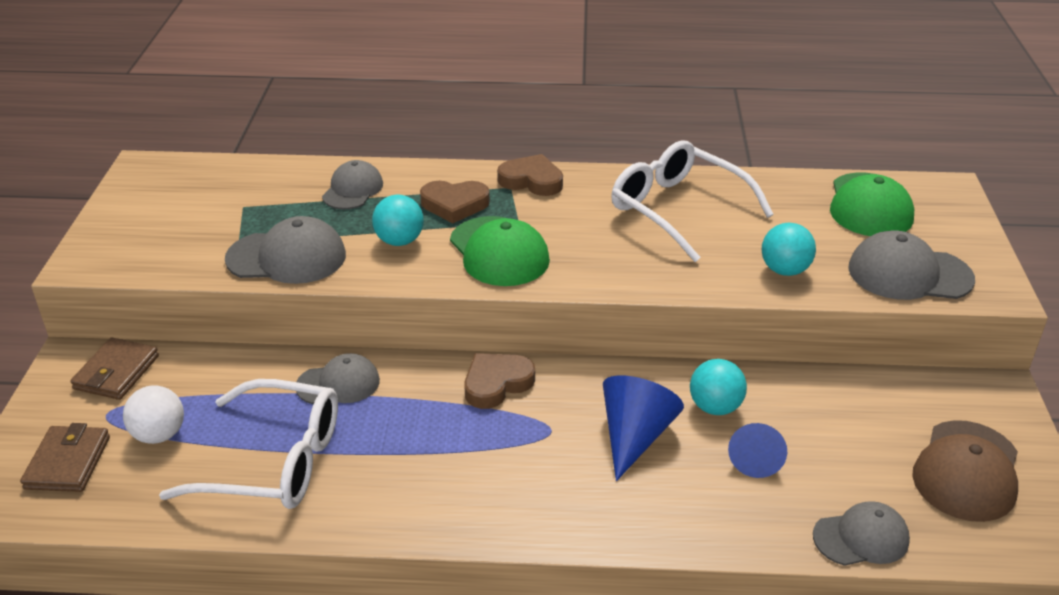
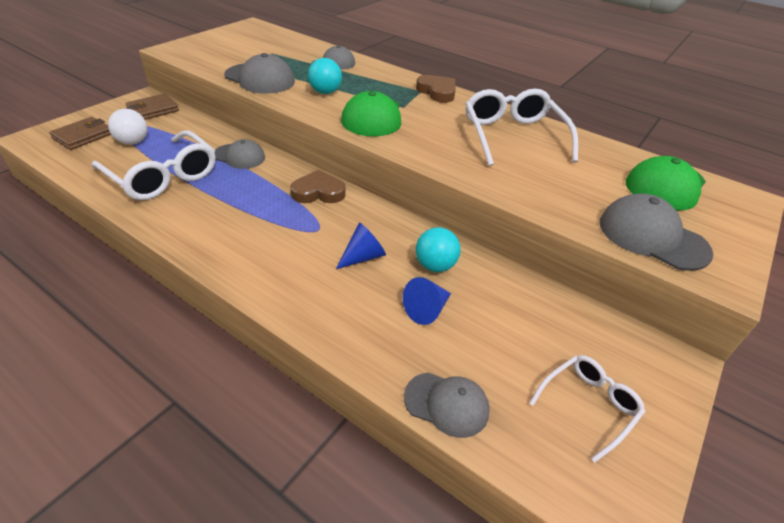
camera: 30 degrees right, 5 degrees up
brown heart [420,181,490,223] -> none
blue cone [603,375,684,481] -> blue cone [336,223,386,269], size x0.66
turquoise ball [762,223,816,276] -> none
brown cap [912,420,1018,522] -> white glasses [529,355,646,463]

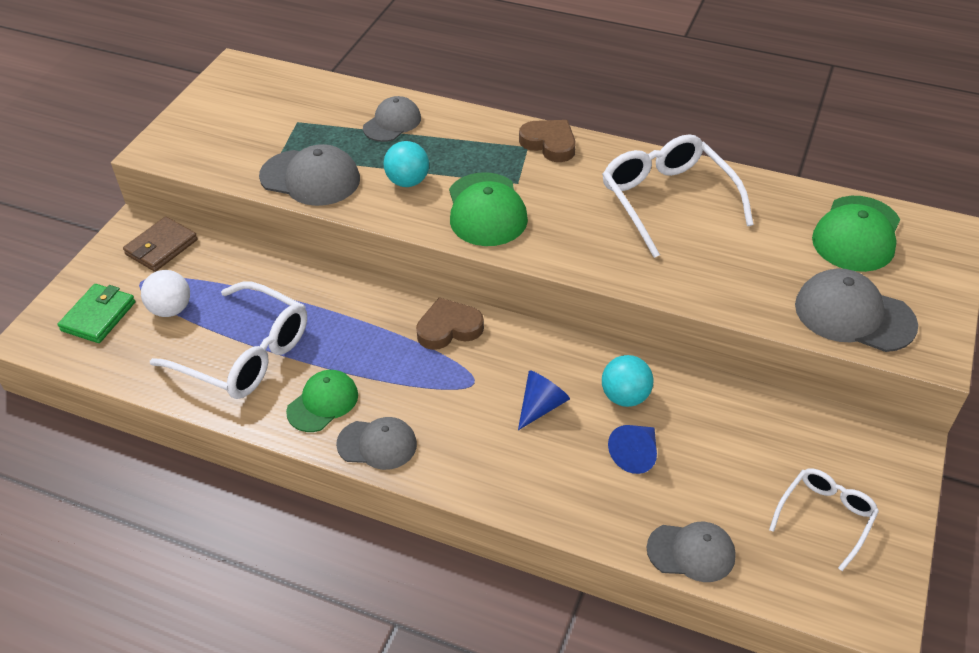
camera: 10 degrees left, 5 degrees up
brown wallet [49,117,111,150] -> green wallet [57,284,135,343]
grey cap [215,139,265,169] -> grey cap moved to [336,417,417,470]
none -> green cap [286,370,358,432]

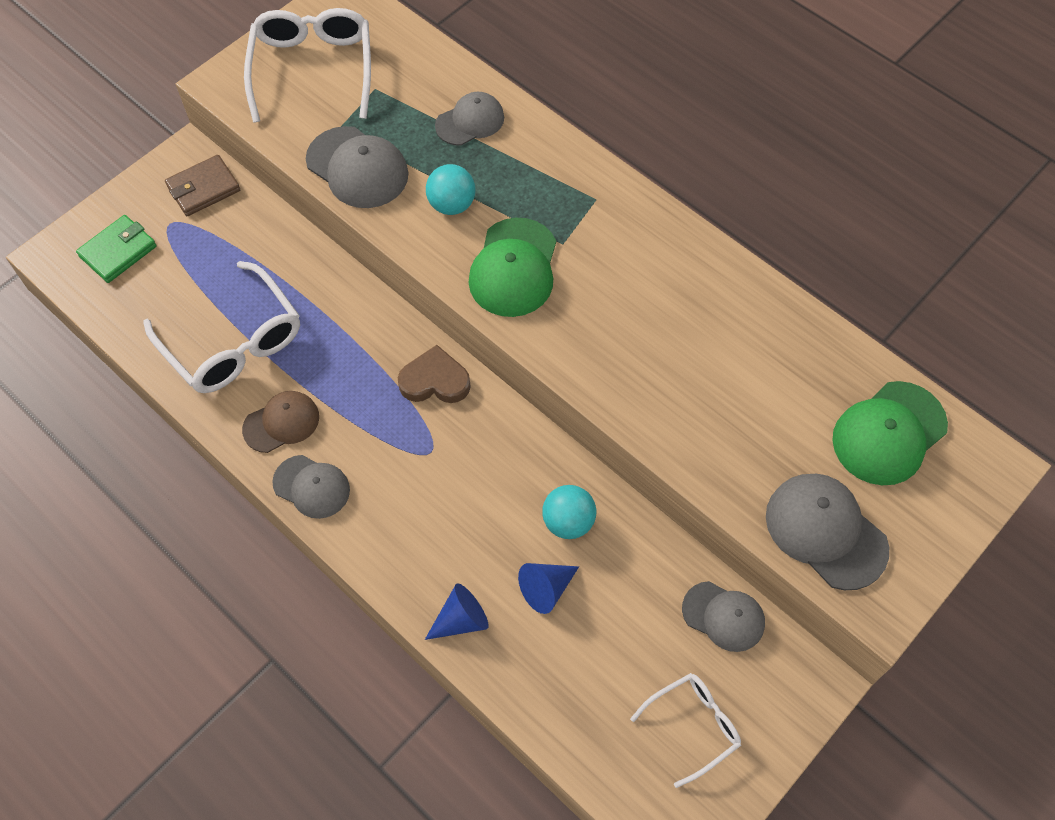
camera: 20 degrees right, 15 degrees up
white ball [141,270,190,317] -> none
green cap [286,370,358,432] -> brown cap [242,391,319,453]
blue cone [518,370,570,430] -> blue cone moved to [425,584,488,640]
brown heart [519,120,576,162] -> none
white glasses [602,134,754,258] -> white glasses moved to [244,8,371,123]
grey cap [646,522,736,582] -> grey cap moved to [682,581,765,652]

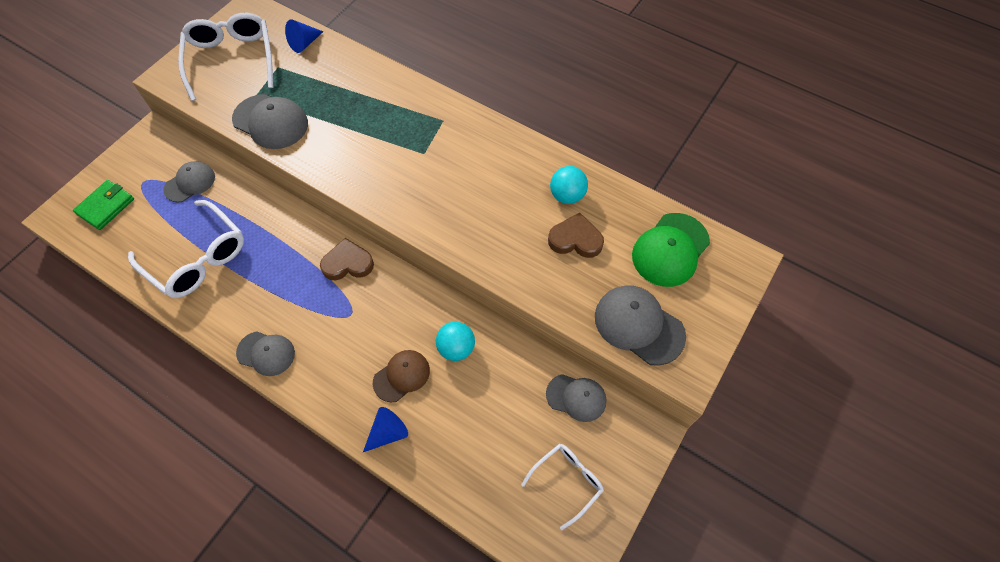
camera: 10 degrees left, 0 degrees up
brown wallet [165,155,240,216] -> none
brown cap [242,391,319,453] -> brown cap moved to [373,350,430,402]
turquoise ball [426,164,475,215] -> turquoise ball moved to [550,166,588,204]
grey cap [435,92,504,146] -> grey cap moved to [163,161,215,202]
green cap [469,218,556,317] -> none
blue cone [518,563,579,614] -> blue cone moved to [285,19,323,53]
none -> brown heart [548,213,604,258]

